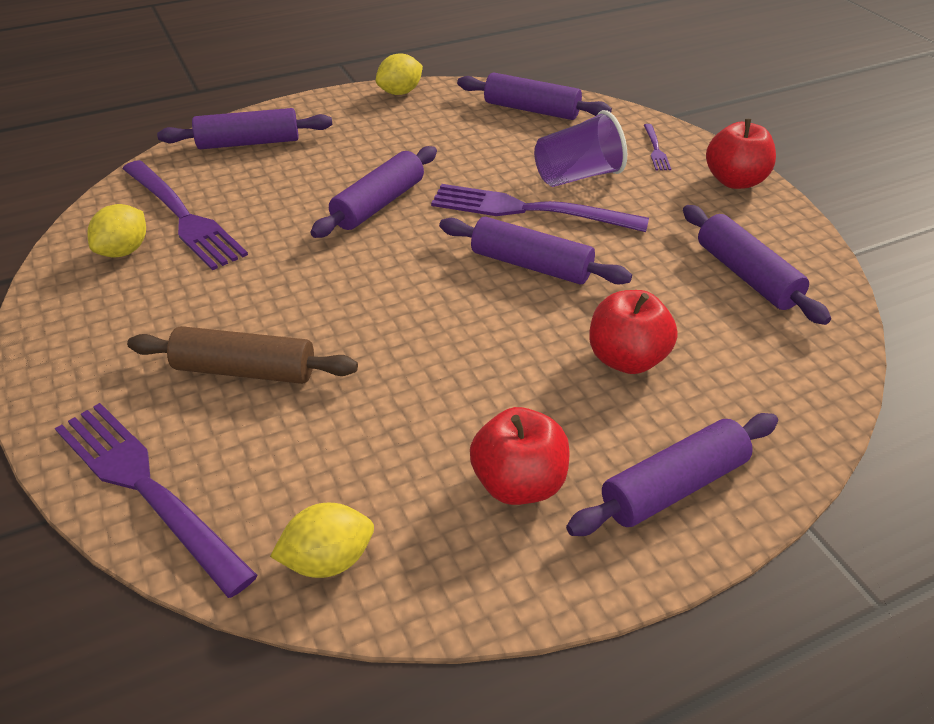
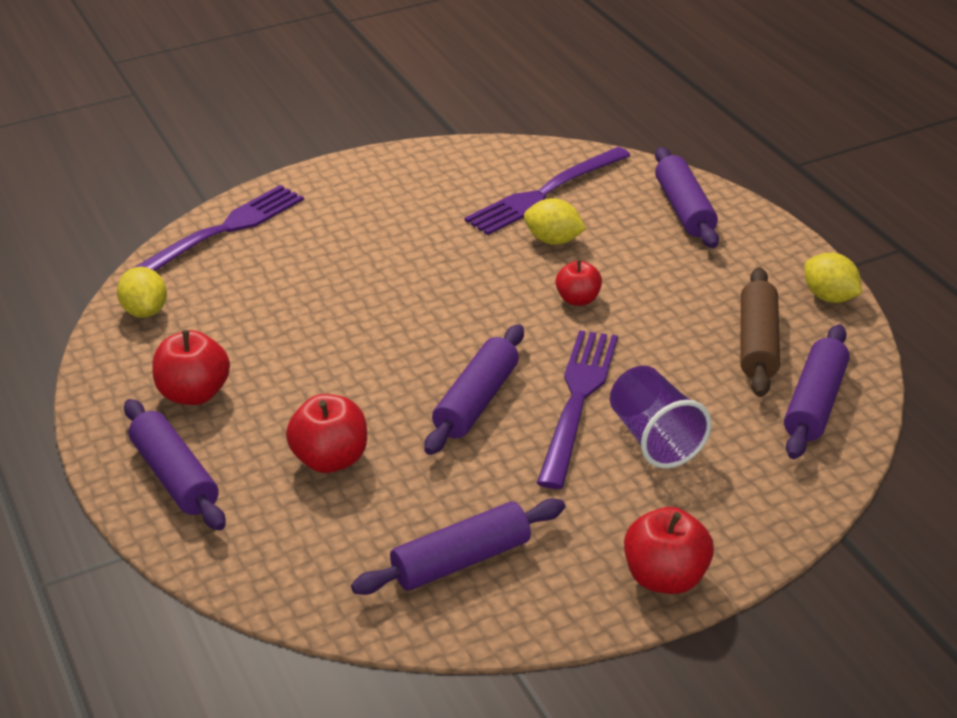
camera: 90 degrees right, 5 degrees down
yellow lemon [87,204,146,258] -> yellow lemon moved to [524,198,586,245]
brown rolling pin [127,326,358,384] -> brown rolling pin moved to [741,267,780,397]
purple rolling pin [310,146,437,238] -> red apple [555,260,602,306]
purple fork [644,124,671,170] -> none

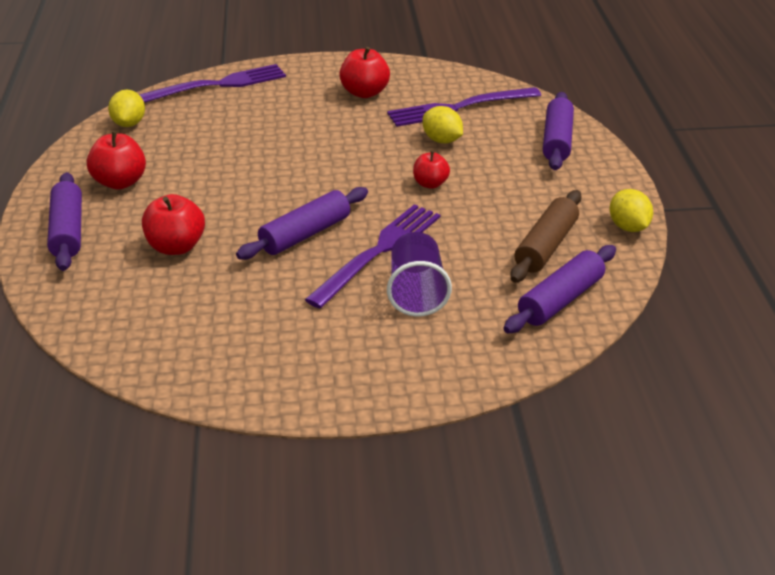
camera: 20 degrees right, 0 degrees up
purple rolling pin [351,499,565,595] -> none
red apple [624,507,714,594] -> red apple moved to [339,47,390,98]

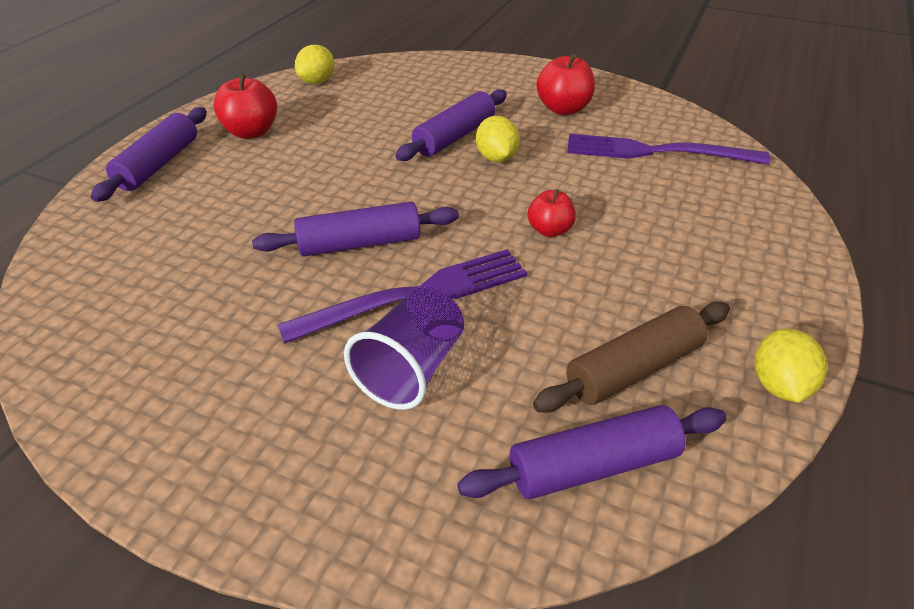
camera: 30 degrees right, 5 degrees up
purple fork [139,64,286,103] -> none
red apple [142,194,205,255] -> none
yellow lemon [423,106,463,143] -> yellow lemon moved to [476,116,520,162]
purple rolling pin [543,92,574,170] -> purple rolling pin moved to [395,89,507,161]

